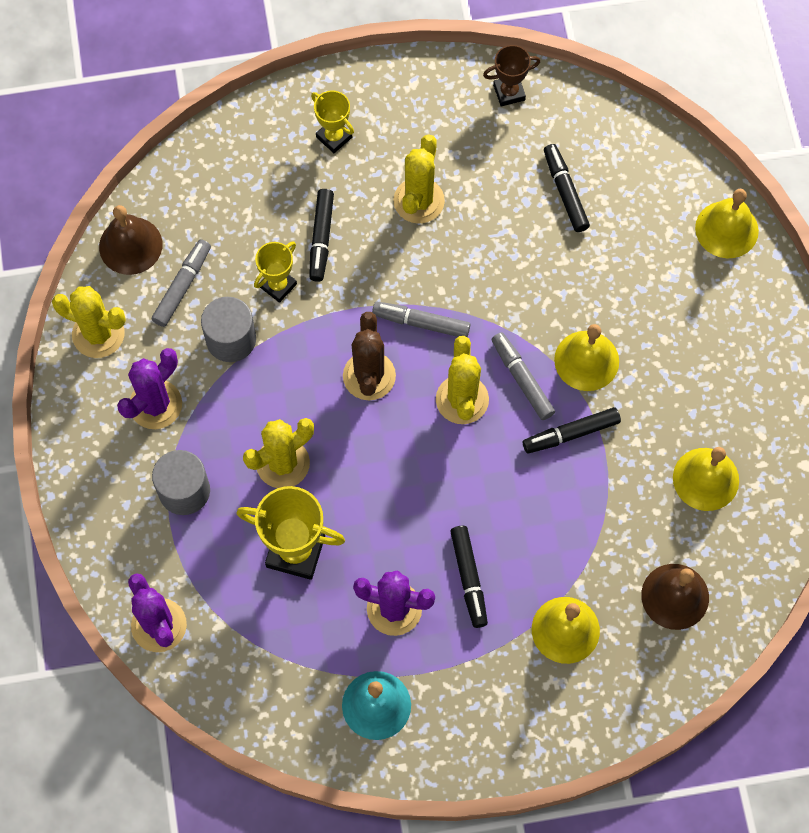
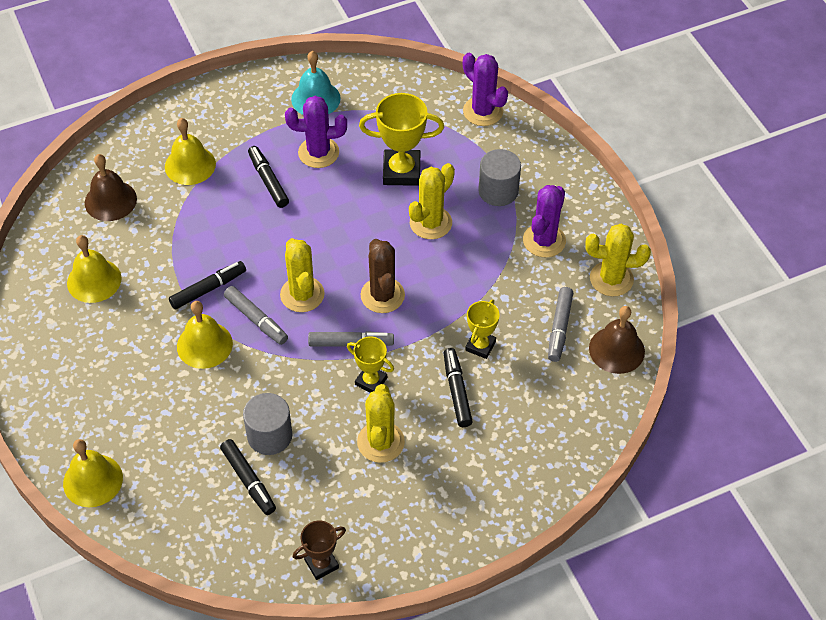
camera: 165 degrees right, 15 degrees down
grey cylinder [201,297,256,362] -> grey cylinder moved to [243,393,292,455]
yellow trophy [311,91,354,153] -> yellow trophy moved to [347,336,394,393]

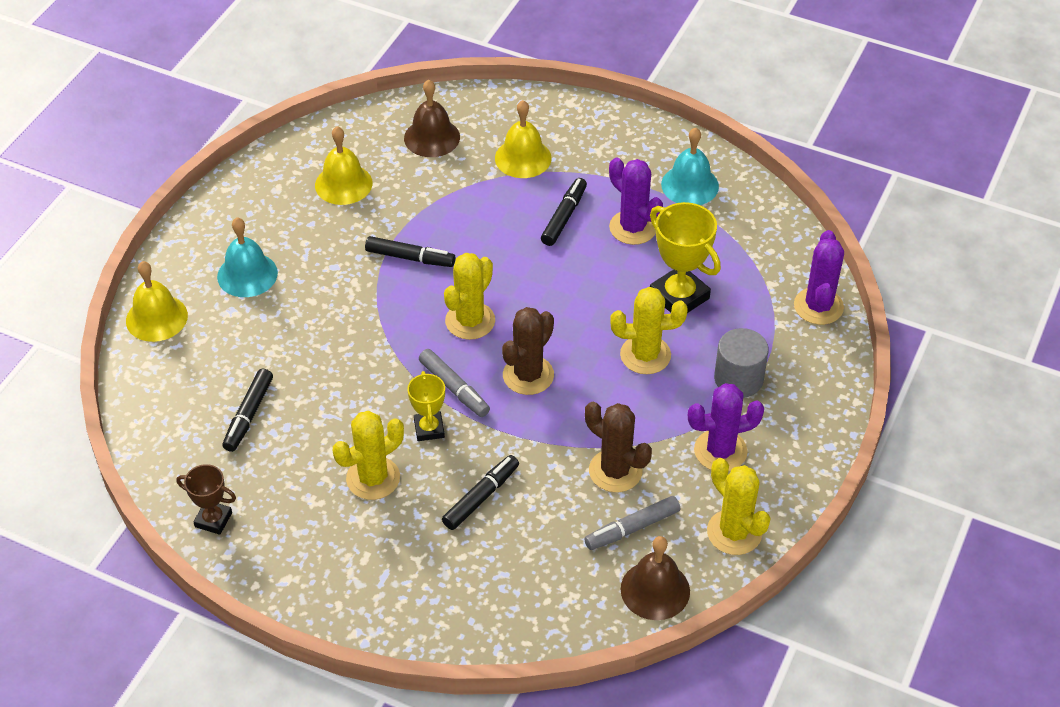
camera: 50 degrees right, 5 degrees down
yellow bell [177,301,233,369] -> none
grey marker [224,286,288,345] -> none
grey cylinder [243,393,292,455] -> none
yellow trophy [465,300,500,359] -> none
none -> turquoise bell [217,217,278,297]
none -> brown cactus [585,402,652,492]

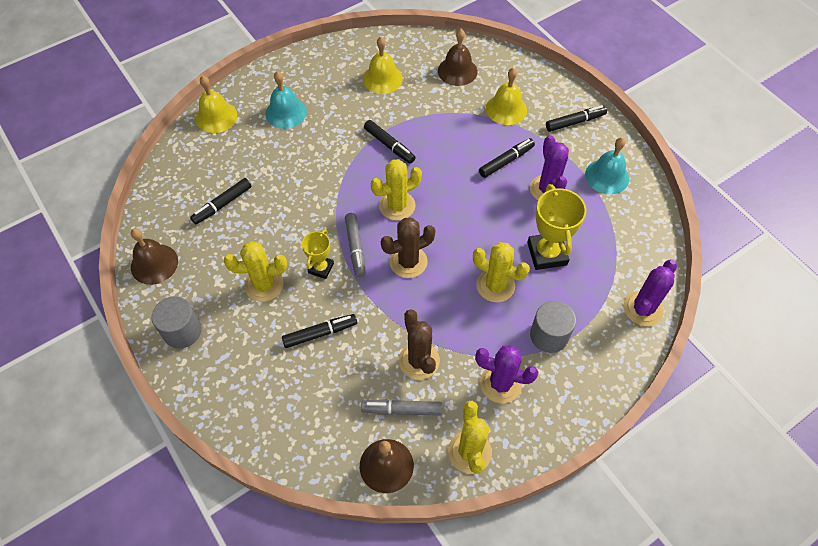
camera: 30 degrees right, 10 degrees up
brown trophy [176,464,236,535] -> brown bell [131,228,178,285]
none -> grey cylinder [151,296,202,348]
none -> black marker [546,105,607,132]

